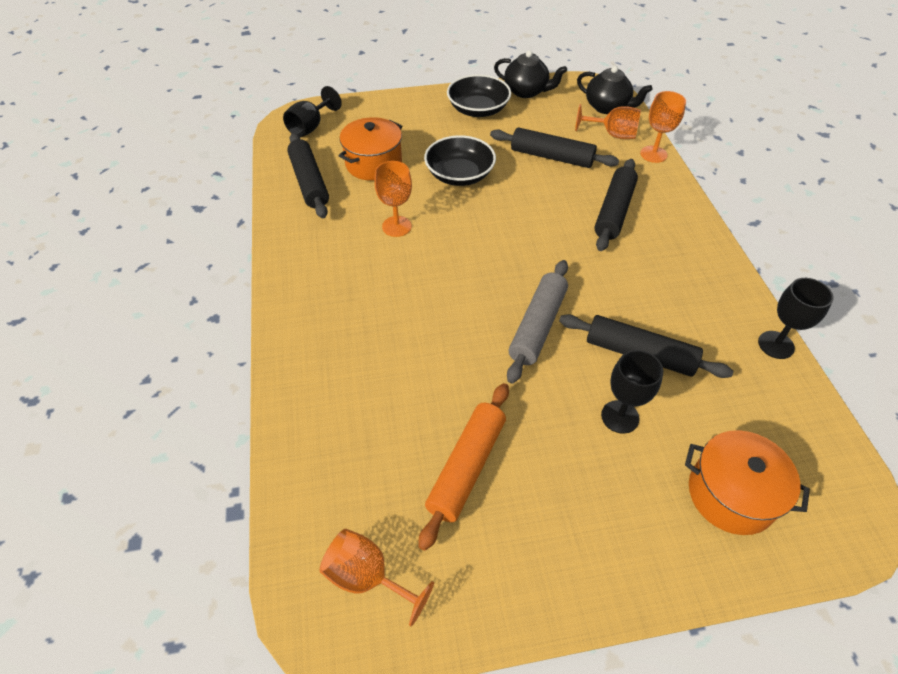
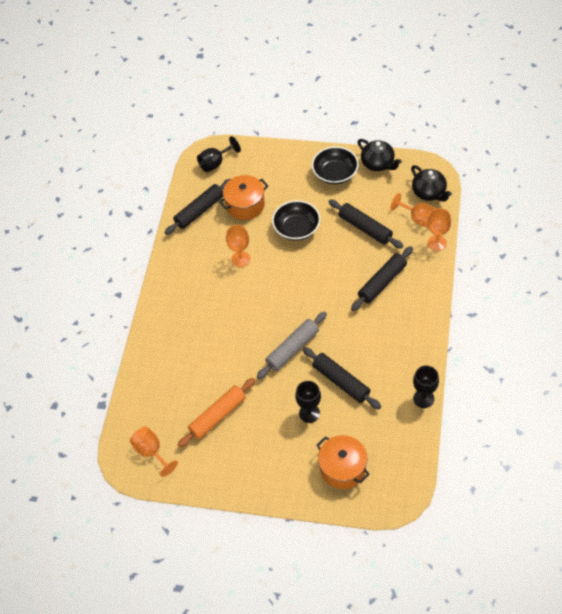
camera: 25 degrees right, 5 degrees up
black rolling pin [287,133,329,218] -> black rolling pin turned 45 degrees clockwise [164,179,230,235]

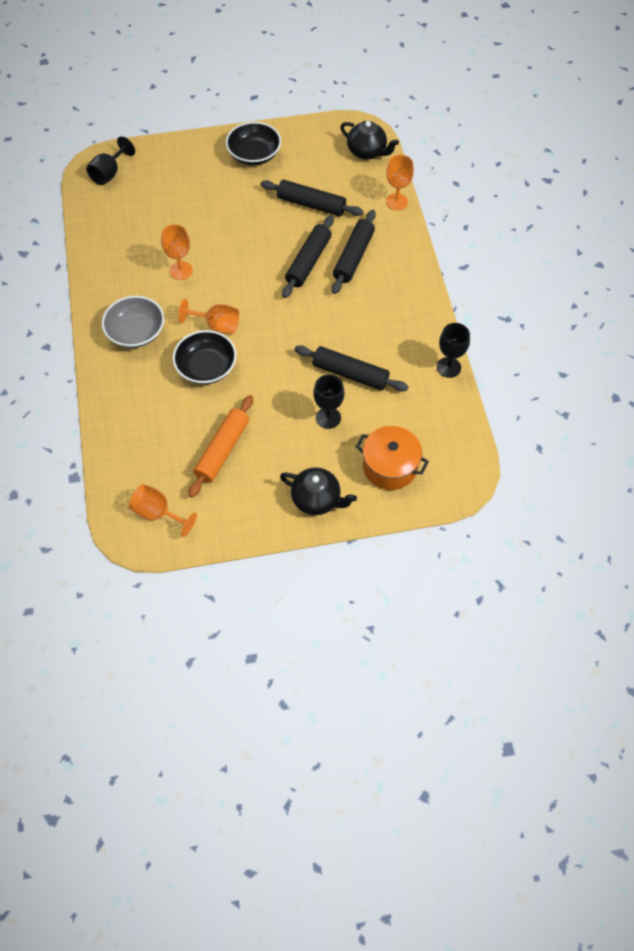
camera: 25 degrees left, 5 degrees up
black rolling pin [164,179,230,235] -> black rolling pin moved to [282,215,334,298]
orange pot [219,175,268,220] -> none
grey rolling pin [257,312,327,379] -> none
black bowl [272,200,320,241] -> black bowl moved to [173,330,237,384]
black teapot [358,139,402,171] -> black teapot moved to [280,468,357,515]
orange goblet [391,193,436,228] -> orange goblet moved to [178,299,239,334]
none -> grey bowl [102,296,164,348]

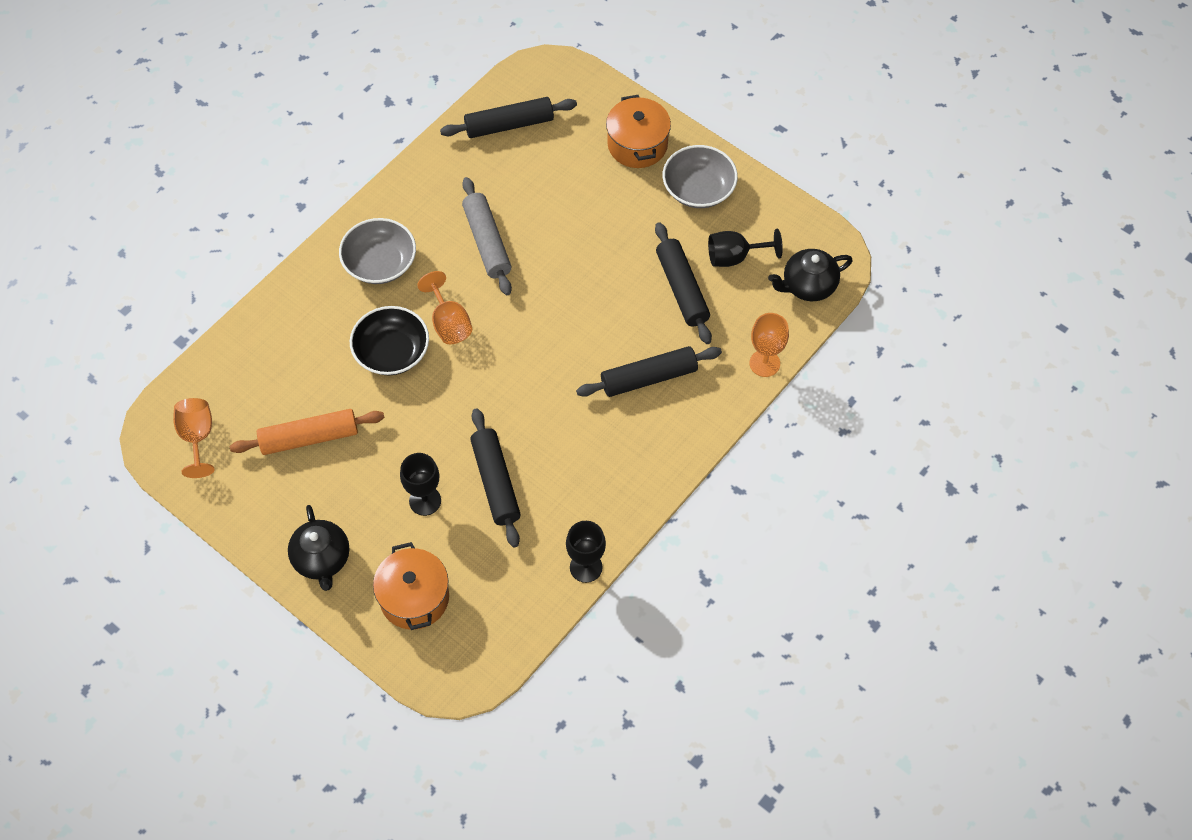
camera: 50 degrees right, 0 degrees up
black goblet [86,136,135,185] -> black goblet moved to [708,229,783,267]
orange goblet [161,225,193,280] -> grey rolling pin [462,177,512,295]
black bowl [226,122,281,165] -> grey bowl [663,145,738,208]
black rolling pin [282,215,334,298] -> black rolling pin moved to [440,97,577,138]
black teapot [340,121,399,159] -> black teapot turned 75 degrees clockwise [768,249,853,301]
none -> orange pot [606,95,671,168]

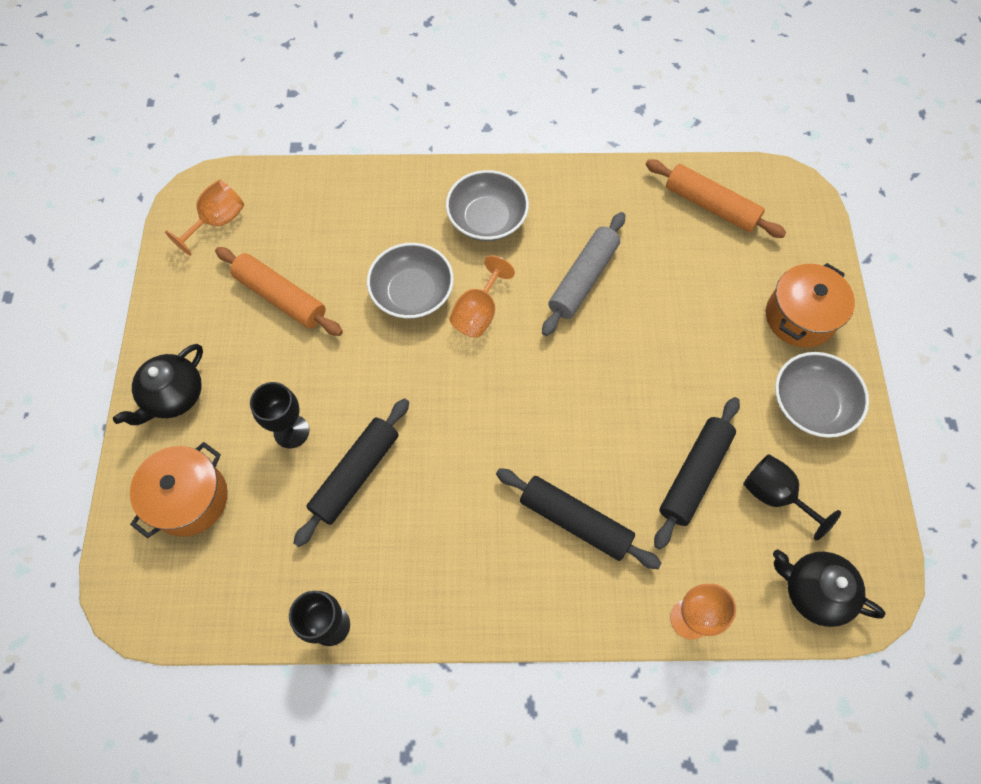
camera: 50 degrees right, 5 degrees up
black bowl [350,306,429,375] -> grey bowl [367,243,454,319]
black rolling pin [440,97,577,138] -> orange rolling pin [646,159,786,238]

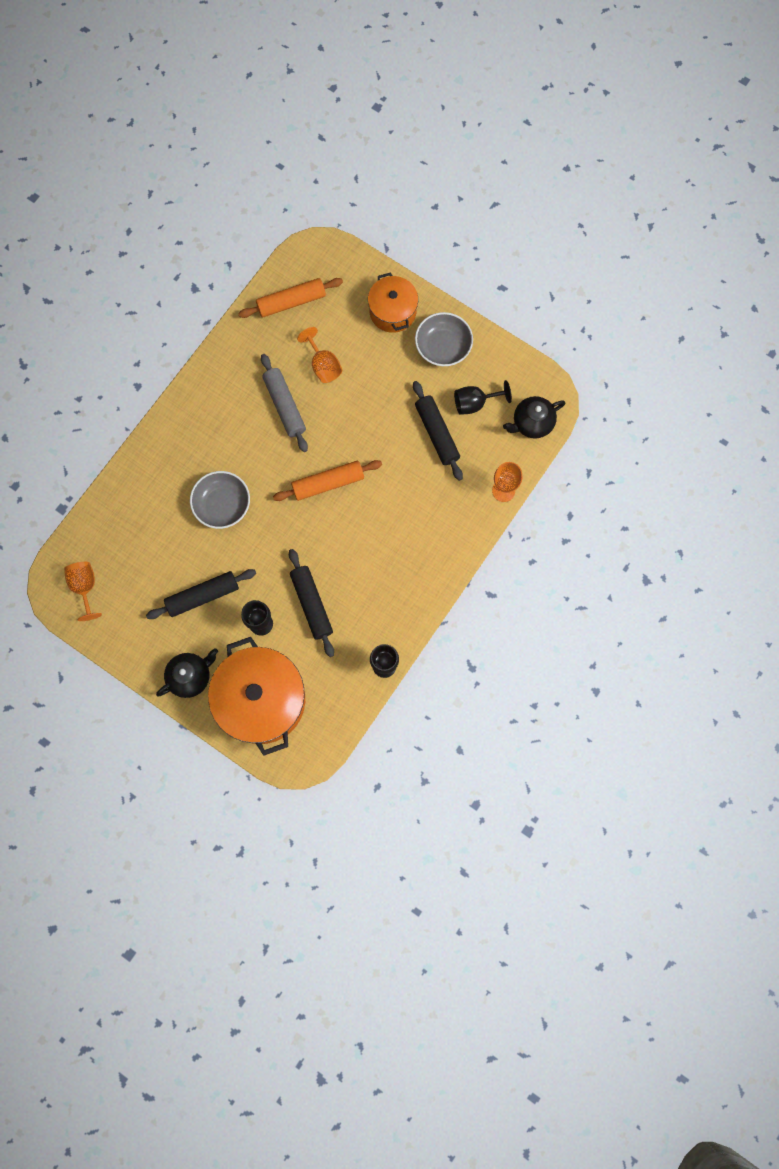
camera: 55 degrees left, 10 degrees up
black teapot [113,344,203,425] -> black teapot turned 105 degrees counterclockwise [156,648,218,698]
orange pot [130,442,228,538] -> orange pot [208,637,305,756], size x1.72
orange rolling pin [215,247,343,336] -> orange rolling pin moved to [273,460,382,501]
grey bowl [446,170,529,241] -> none
orange goblet [449,255,515,337] -> orange goblet moved to [297,327,342,383]
black rolling pin [496,468,662,569] -> black rolling pin moved to [146,569,256,619]

